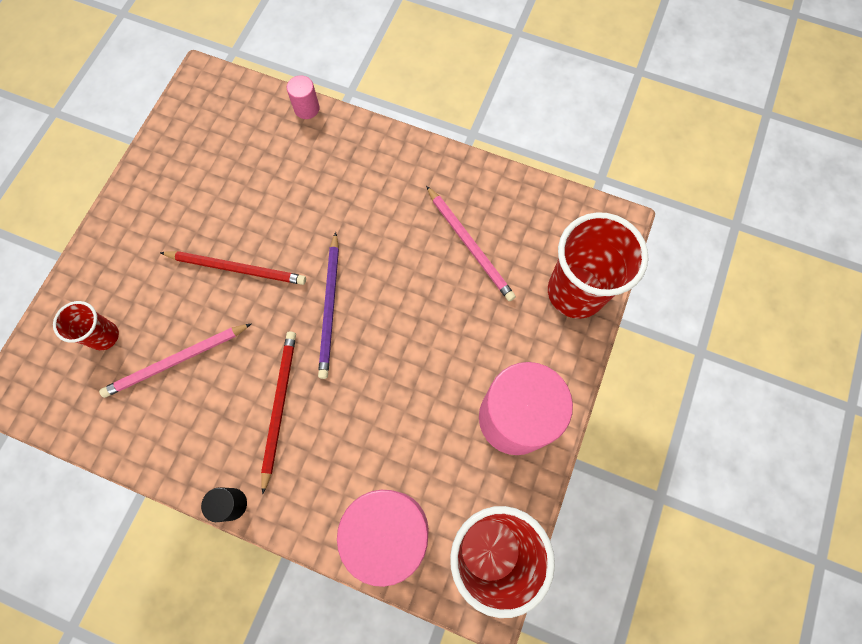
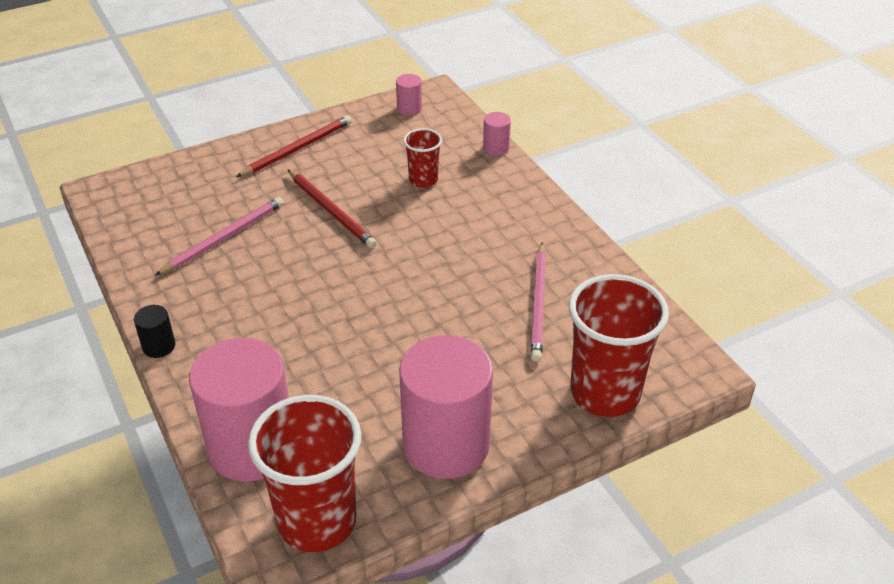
camera: 40 degrees right, 30 degrees down
red cup [53,301,119,350] -> red cup moved to [403,128,442,188]
pink pencil [99,323,252,398] -> pink pencil turned 120 degrees clockwise [154,197,284,276]
red pencil [261,331,296,494] -> red pencil moved to [236,115,352,177]
purple pencil [318,232,339,379] -> none
none -> pink cylinder [396,74,422,116]

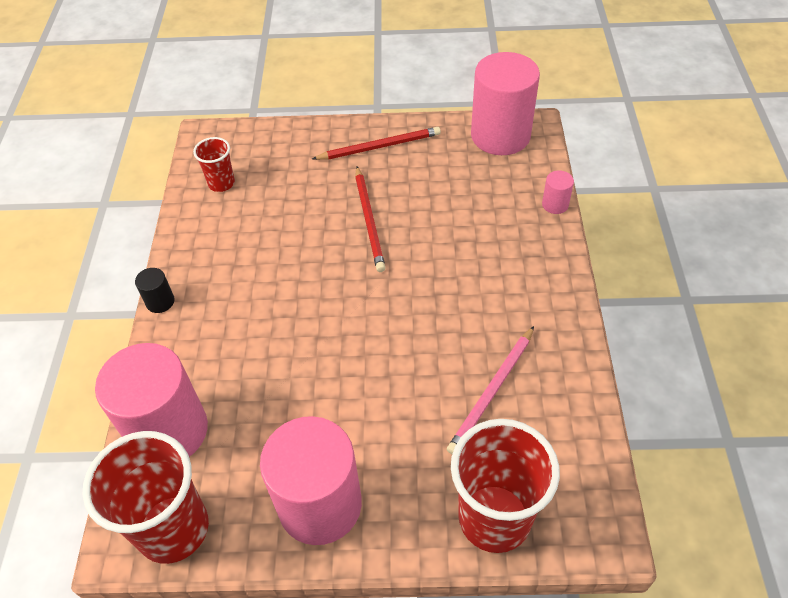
camera: 30 degrees right, 10 degrees up
pink pencil [154,197,284,276] -> none
pink cylinder [396,74,422,116] -> pink cylinder [471,52,540,155], size x2.43
red cup [403,128,442,188] -> red cup moved to [193,137,235,192]

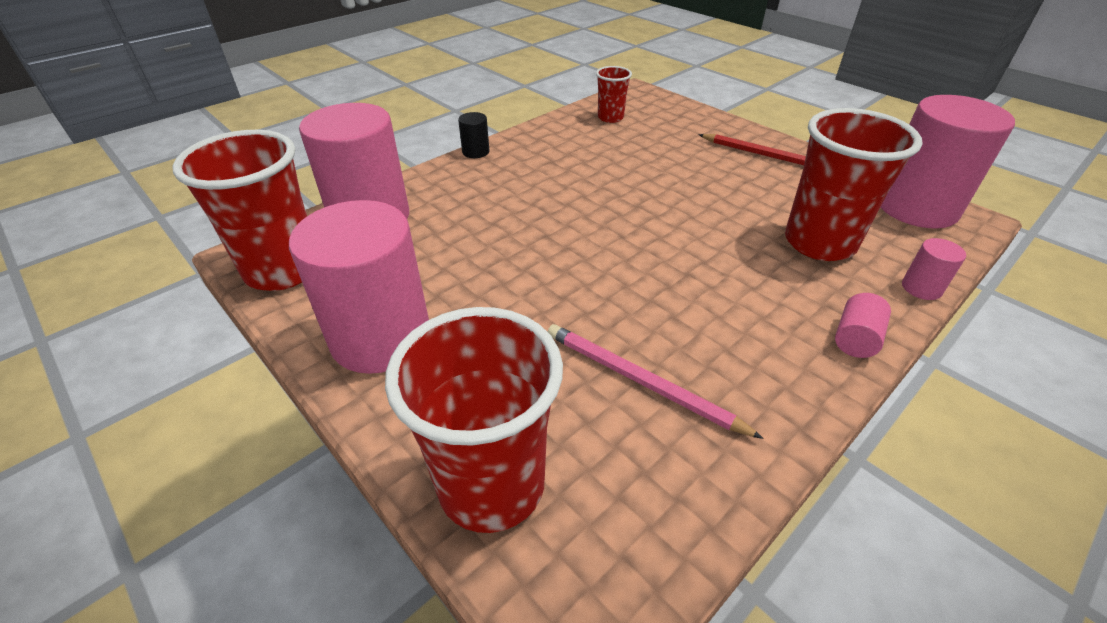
camera: 45 degrees right, 10 degrees down
red pencil [355,166,386,272] -> none
pink pencil [447,326,534,454] -> pink pencil turned 45 degrees clockwise [548,324,764,439]
none -> red cup [785,108,922,261]
none -> pink cylinder [835,293,891,358]

